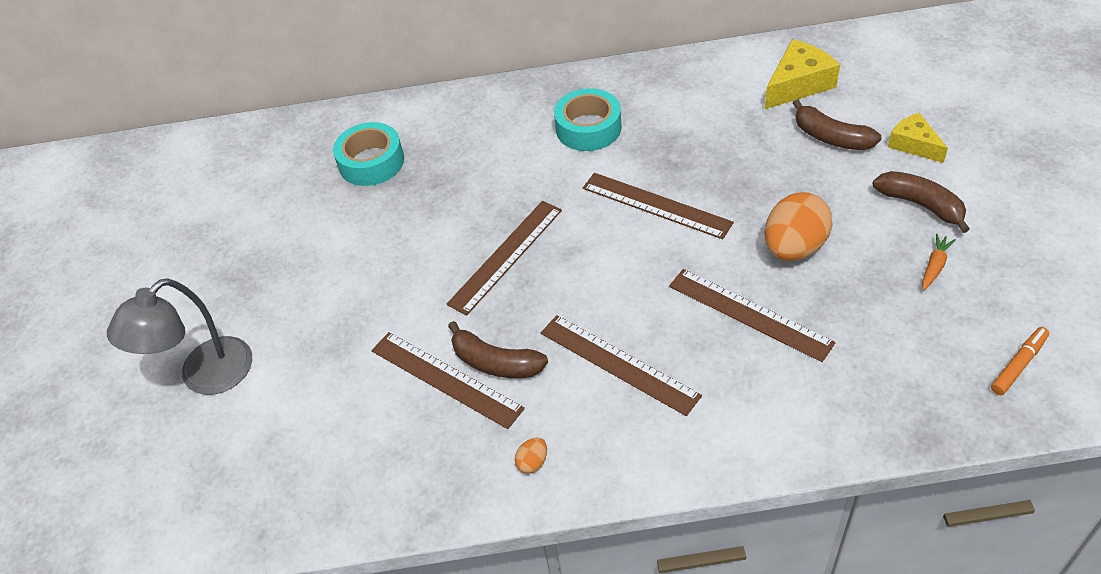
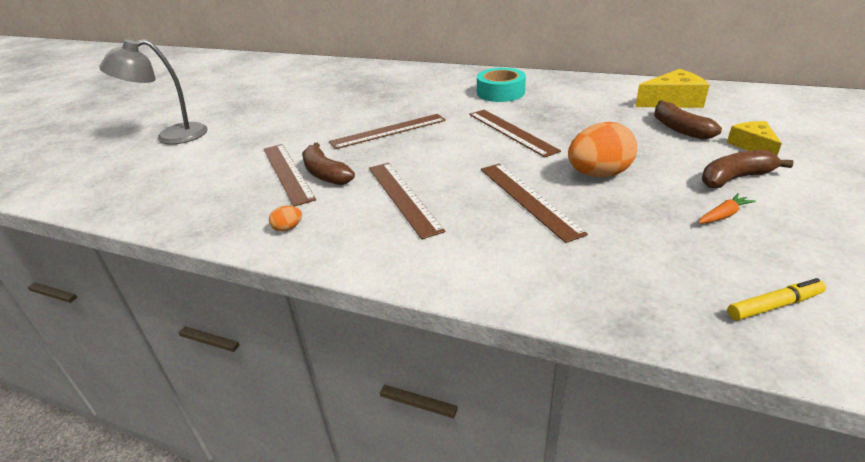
camera: 25 degrees right, 15 degrees down
turquoise tape [333,122,404,186] -> none
brown banana [873,171,970,233] -> brown banana turned 90 degrees counterclockwise [702,150,794,188]
orange marker [991,327,1049,395] -> yellow marker [727,278,826,321]

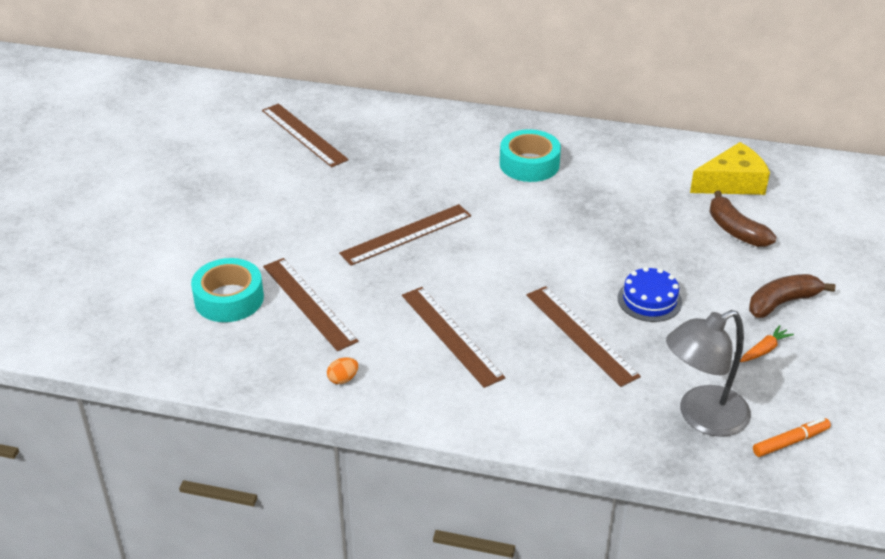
camera: 10 degrees left, 5 degrees up
grey lamp [99,39,208,145] -> grey lamp moved to [666,310,751,437]
brown banana [302,143,355,185] -> none
brown ruler [469,110,561,157] -> brown ruler moved to [262,104,349,167]
orange egg [568,122,637,177] -> blue cake [618,267,682,322]
yellow cheese [727,121,782,156] -> none
yellow marker [727,278,826,321] -> orange marker [753,418,831,457]
none -> turquoise tape [191,258,264,322]

